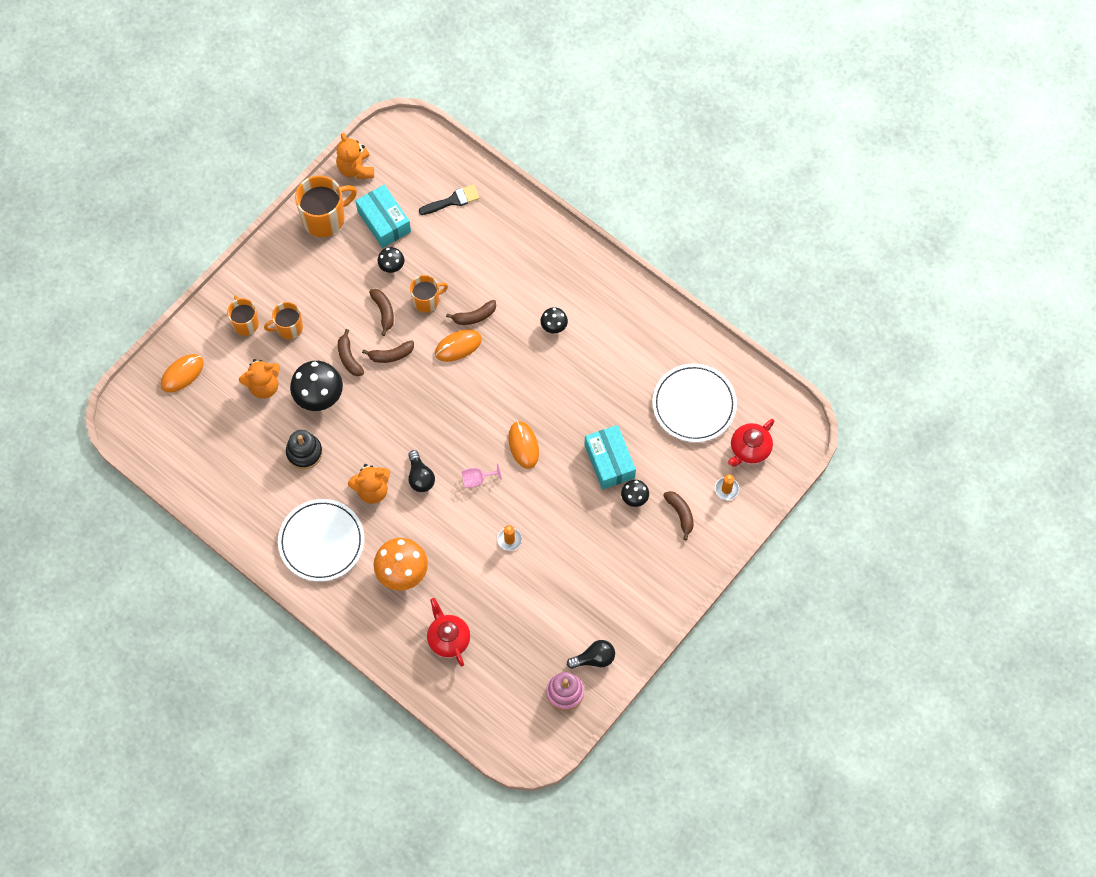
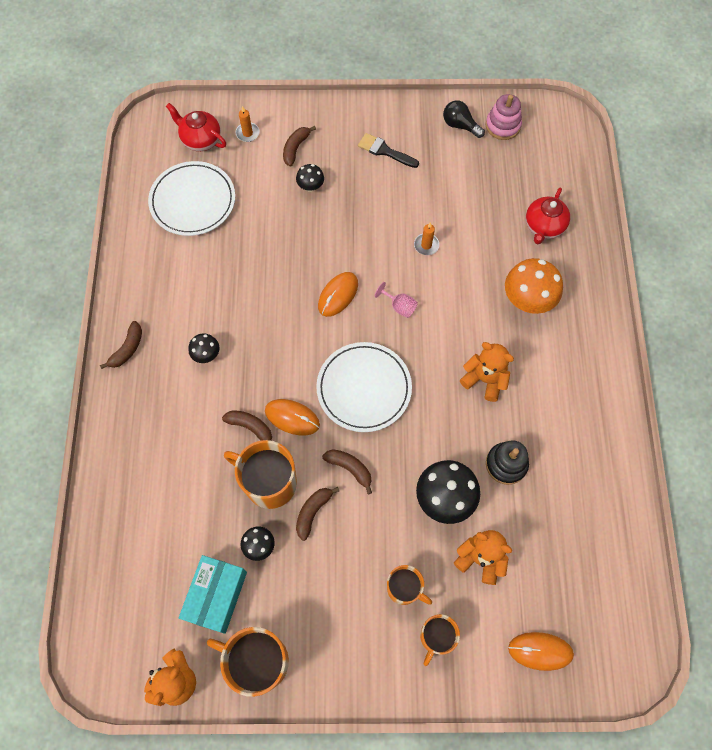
camera: 130 degrees left, 0 degrees up
white plate [278,499,364,582] -> white plate moved to [316,342,412,432]
brown banana [338,329,364,376] -> brown banana moved to [100,321,142,369]
black light bulb [408,450,435,492] -> none
orange mug [410,275,448,312] -> orange mug [224,440,297,509], size x1.64
black brush [419,184,480,215] -> black brush moved to [358,133,419,168]
turquoise box [585,425,636,490] -> none
red teapot [728,419,774,467] -> red teapot turned 150 degrees counterclockwise [166,103,226,151]

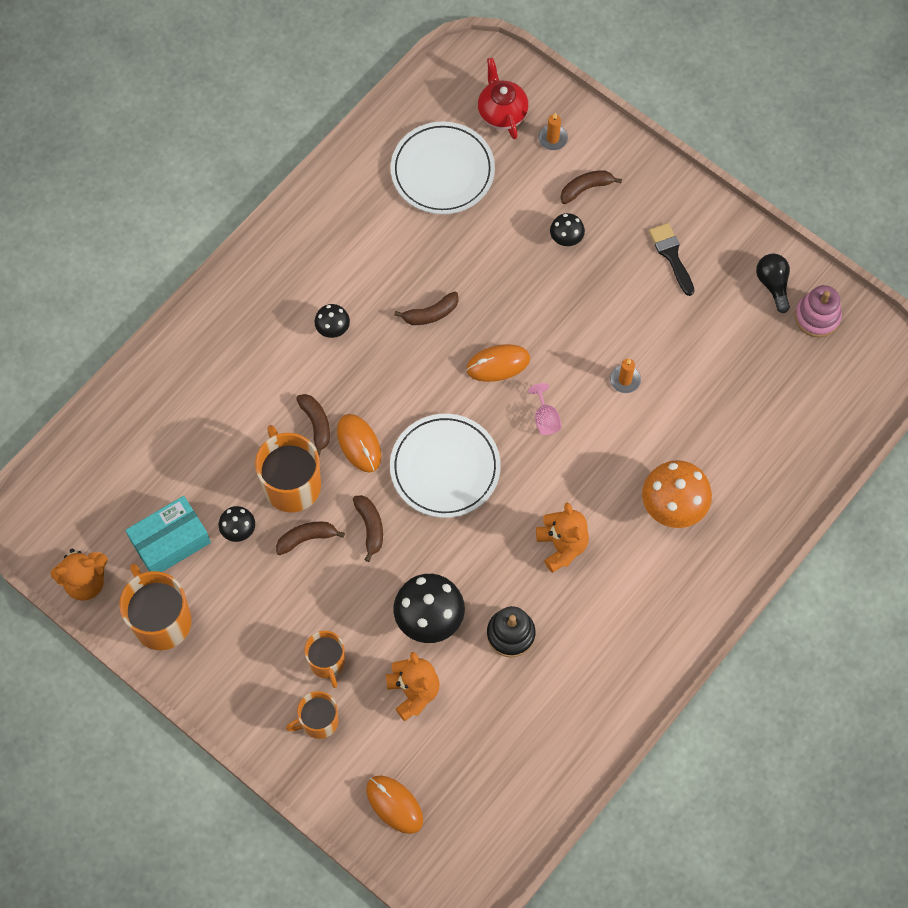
camera: 40 degrees right, 0 degrees up
brown banana [100,321,142,369] -> brown banana moved to [394,292,459,325]
red teapot [526,188,570,244] -> none

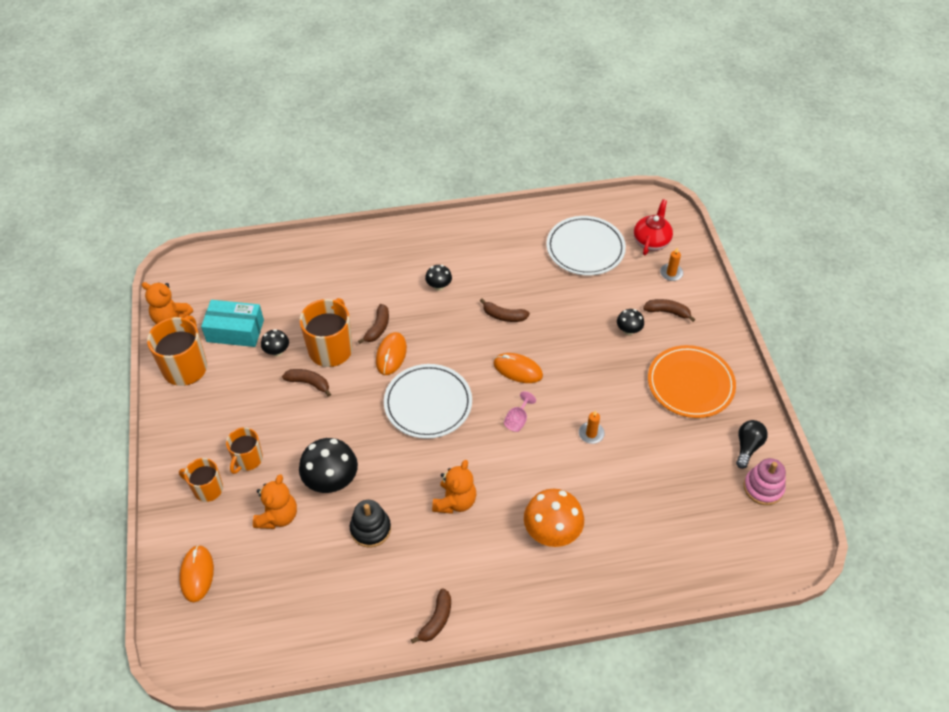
camera: 40 degrees right, 15 degrees down
brown banana [353,495,383,562] -> brown banana moved to [411,588,451,644]
black brush [649,223,695,296] -> orange plate [648,345,736,418]

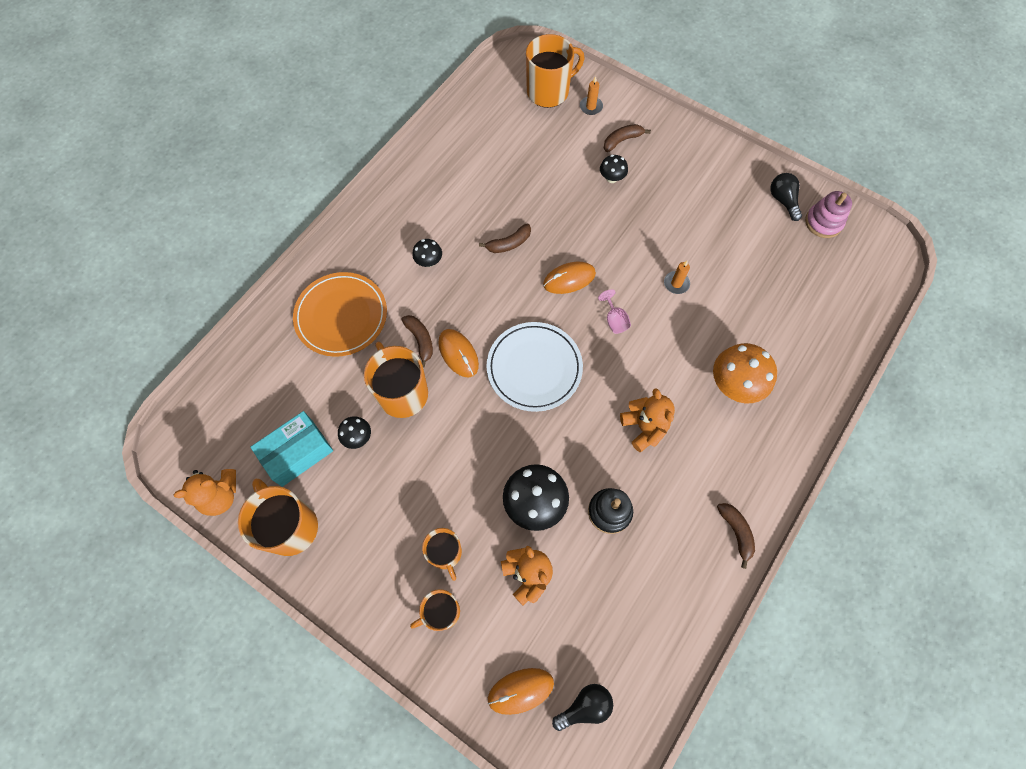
camera: 45 degrees left, 15 degrees up
orange mouse [179,545,214,602] -> orange mouse turned 60 degrees counterclockwise [488,668,554,715]
brown banana [282,369,331,397] -> none
white plate [546,216,626,275] -> none
red teapot [634,199,673,255] -> orange mug [526,34,584,108]
orange plate [648,345,736,418] -> orange plate moved to [293,272,387,357]
none -> black light bulb [552,684,613,731]

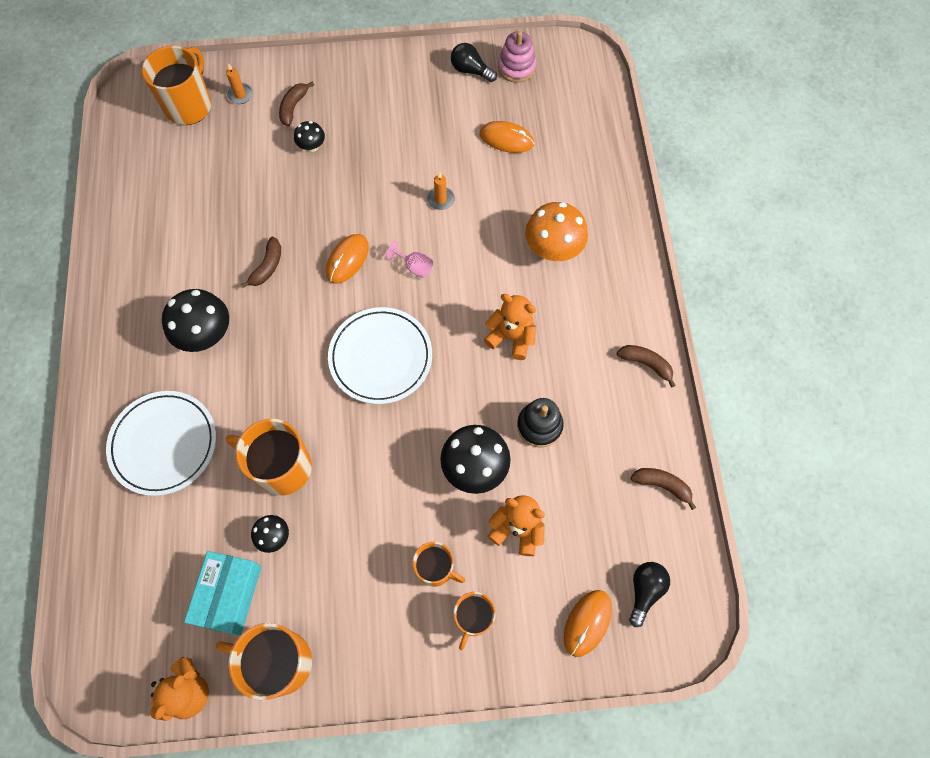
camera: 40 degrees left, 0 degrees up
orange plate [293,272,387,357] -> white plate [106,391,216,496]
brown banana [402,315,433,368] -> brown banana moved to [630,468,696,510]
black mushroom [412,239,442,267] -> black mushroom [162,289,229,352], size x1.89
orange mouse [438,329,479,377] -> orange mouse moved to [480,121,534,153]

